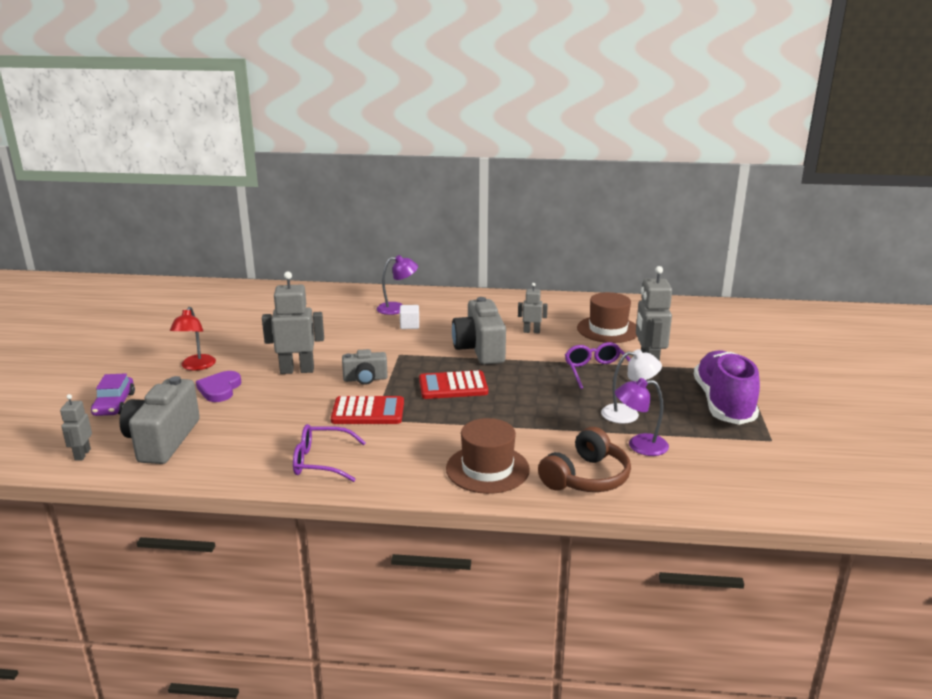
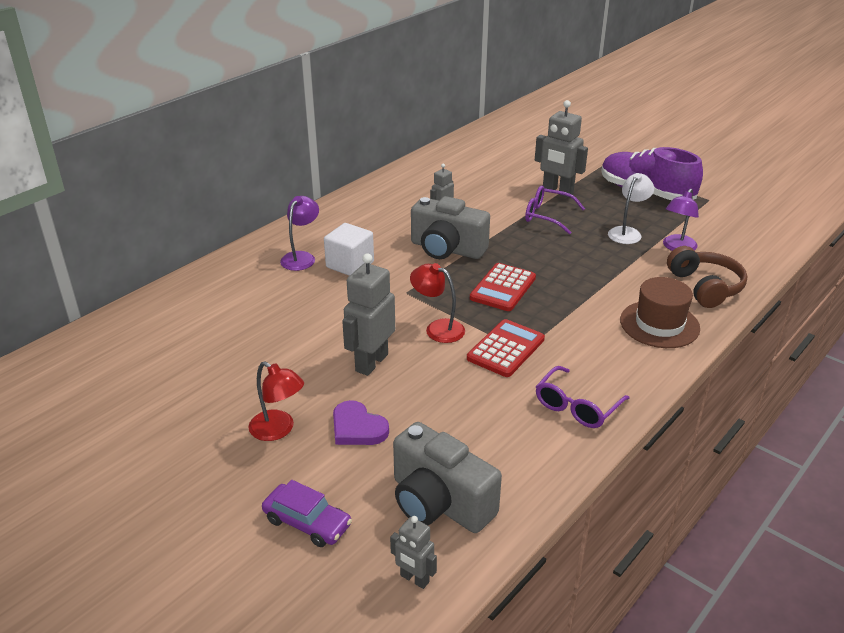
camera: 55 degrees left, 10 degrees up
grey camera [342,349,388,385] -> red lamp [410,263,465,343]
white cube [400,305,419,329] -> white cube [324,223,374,276], size x1.66
brown hat [577,292,637,343] -> none

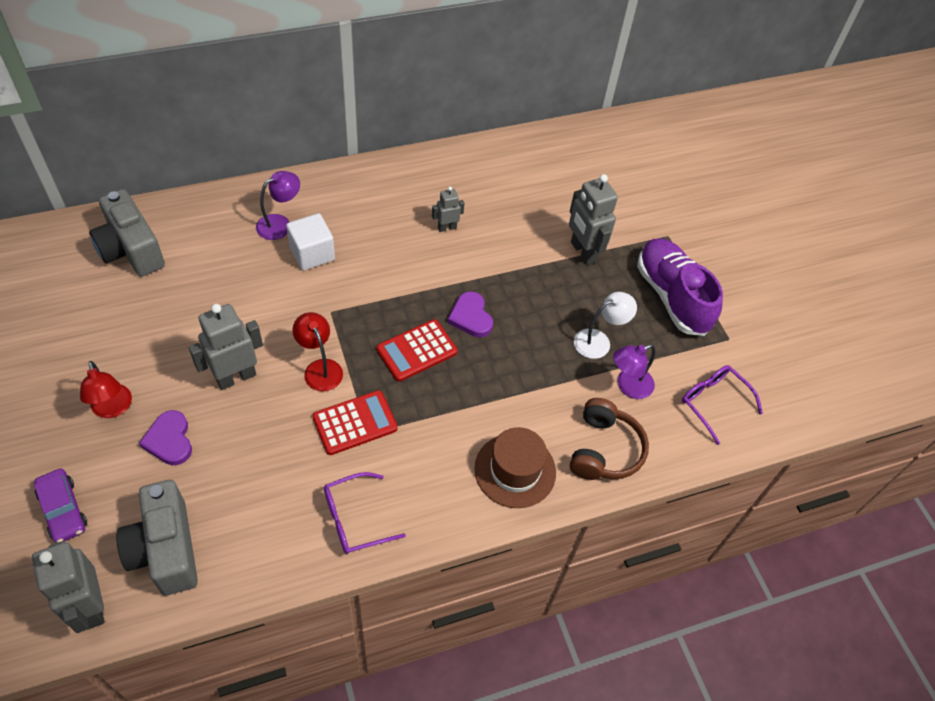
camera: 25 degrees right, 20 degrees up
grey robot [390,516,437,589] -> grey robot [32,542,105,633], size x1.82
grey camera [411,196,490,259] -> grey camera moved to [89,189,165,277]
purple glasses [525,186,585,234] -> purple glasses moved to [682,365,763,445]
none -> purple heart [447,291,493,337]

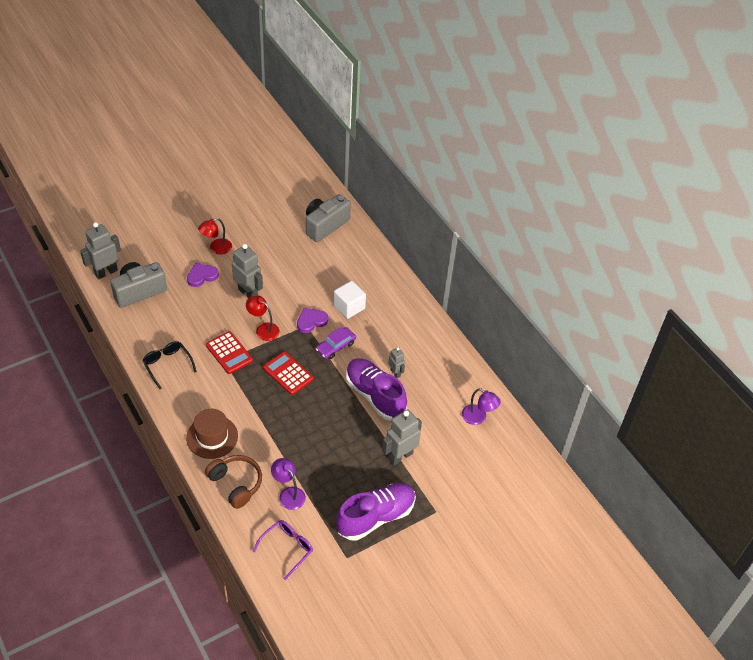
camera: 80 degrees right, 5 degrees down
purple car [34,469,87,543] -> purple car moved to [316,327,356,359]
purple lamp [256,171,300,240] -> purple lamp moved to [462,388,501,425]
red lamp [292,312,343,391] -> red lamp turned 105 degrees counterclockwise [246,295,279,341]
purple glasses [324,472,406,554] -> black glasses [142,341,197,389]
purple heart [447,291,493,337] -> purple heart moved to [297,308,328,333]
brown headphones [570,398,649,480] -> brown headphones turned 135 degrees counterclockwise [205,455,262,509]
white lamp [574,292,637,359] -> none
none -> purple shoe [346,358,407,421]

